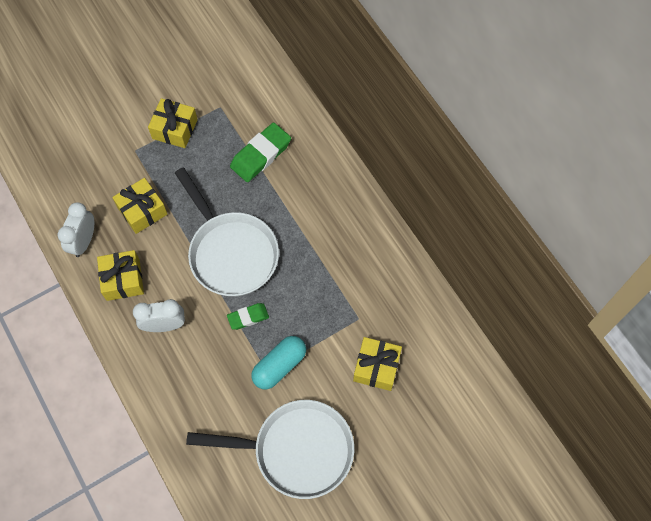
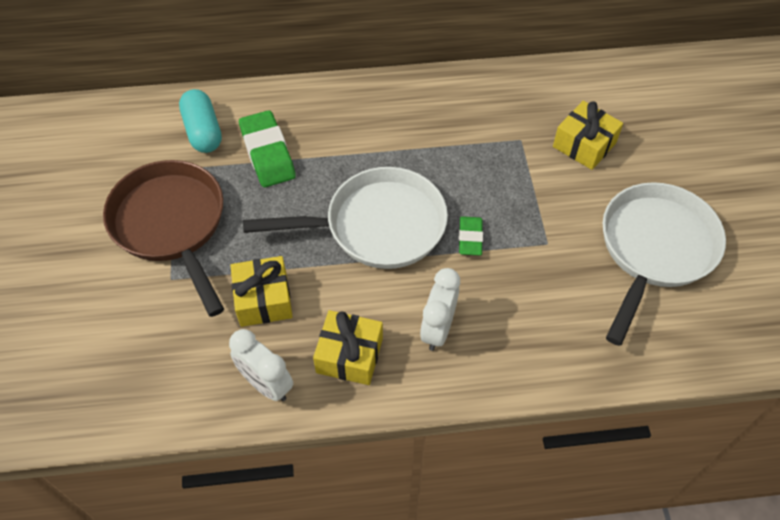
camera: 65 degrees left, 10 degrees down
yellow gift [148,98,198,148] -> brown pan [103,160,224,317]
turquoise capsule [251,336,306,389] -> turquoise capsule moved to [179,89,222,153]

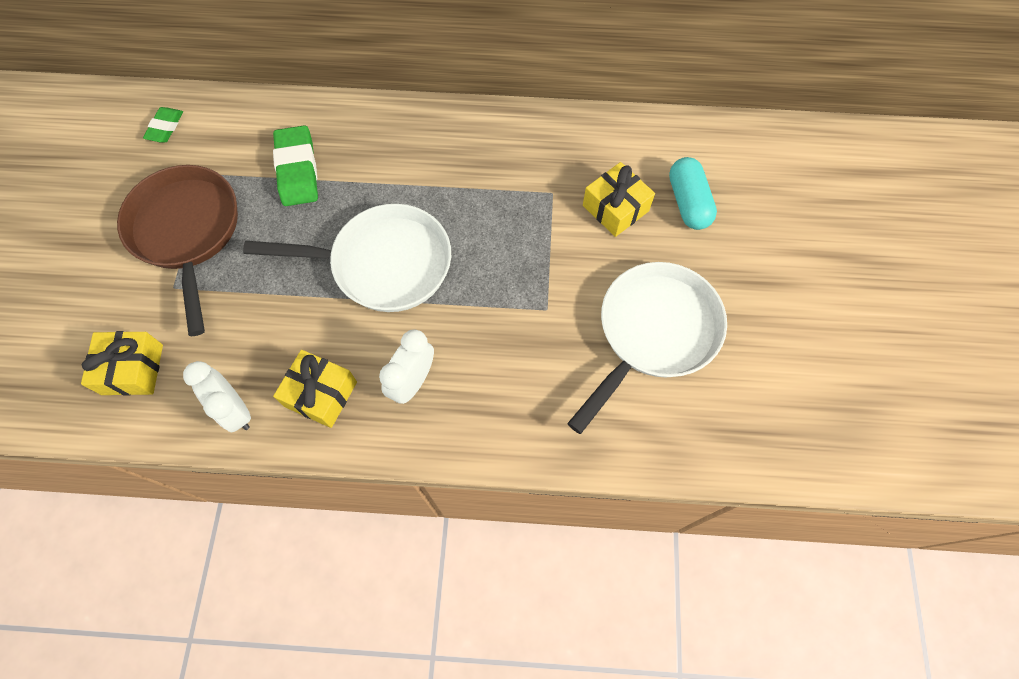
camera: 10 degrees right, 10 degrees up
turquoise capsule [179,89,222,153] -> turquoise capsule moved to [669,157,717,230]
yellow gift [230,256,293,327] -> yellow gift moved to [81,331,163,396]
green eraser [459,216,483,255] -> green eraser moved to [143,107,183,142]

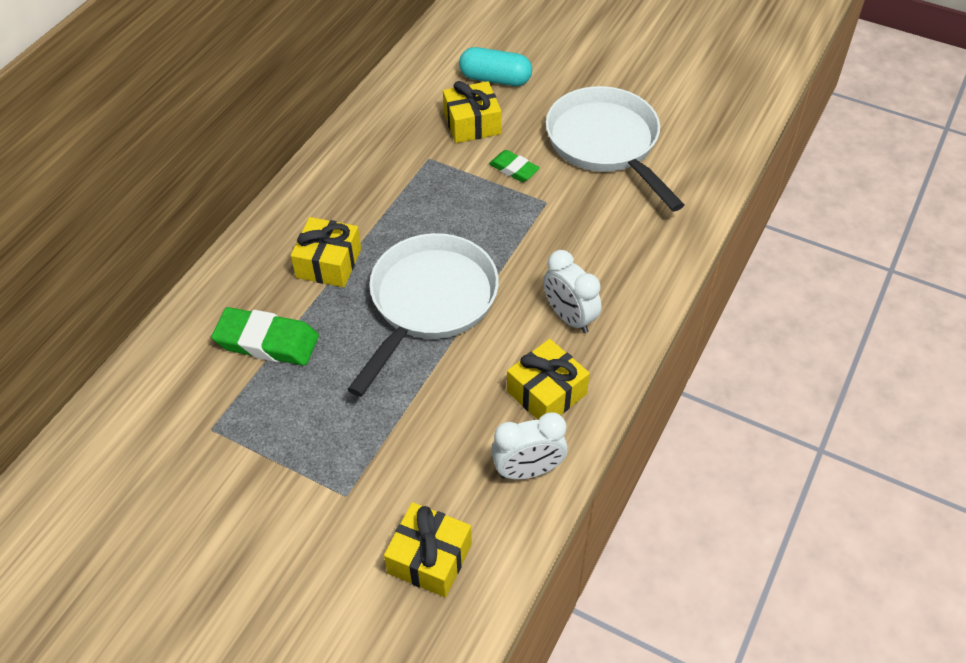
camera: 65 degrees left, 15 degrees down
brown pan [117,165,238,336] -> none
green eraser [143,107,183,142] -> green eraser moved to [489,150,540,182]
none -> yellow gift [291,217,361,287]

